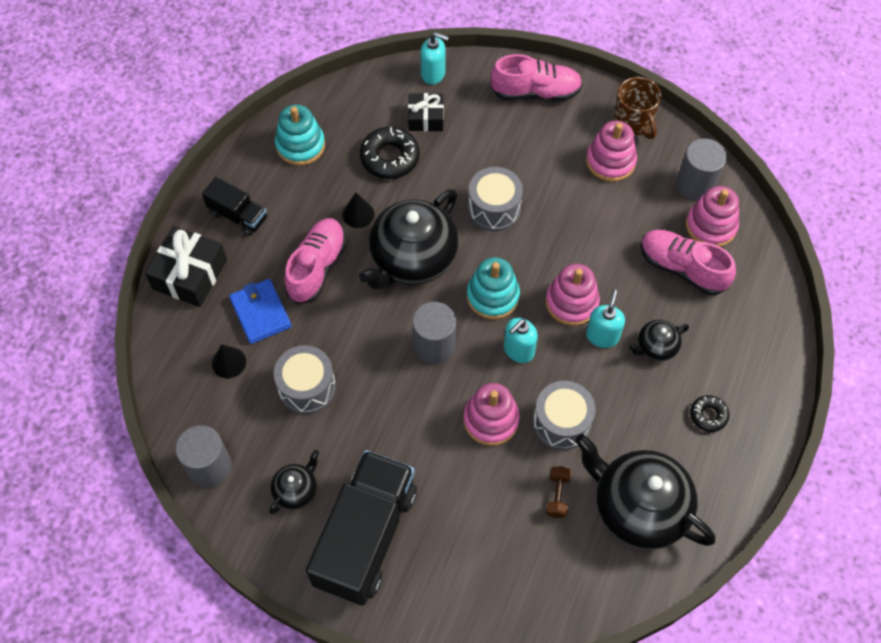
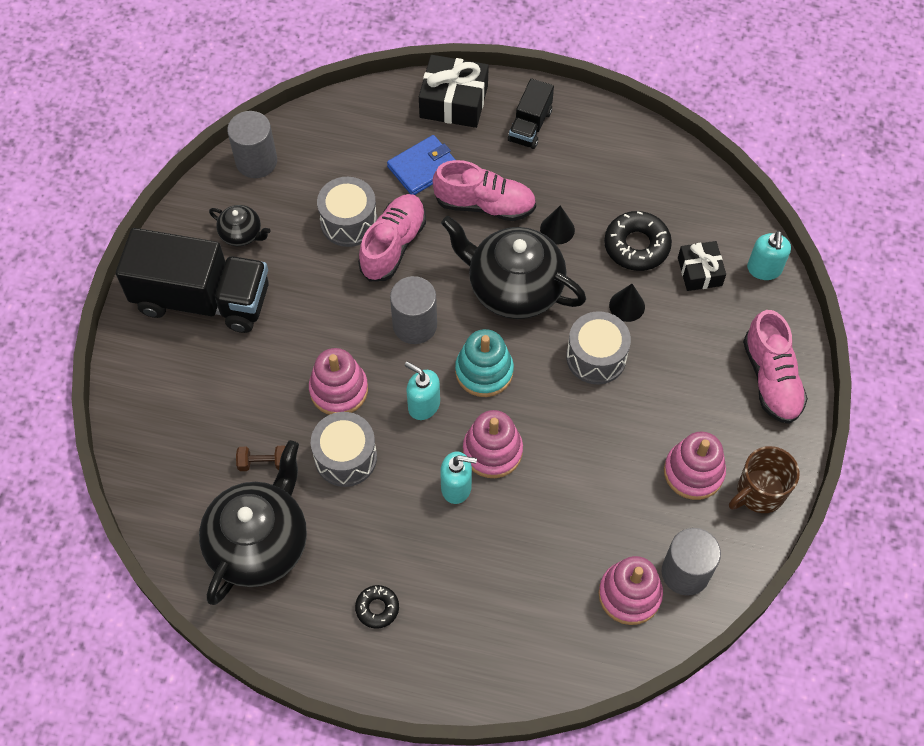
camera: 80 degrees right, 0 degrees up
black cone [212,344,246,378] -> black cone moved to [609,284,645,322]
turquoise stacking toy [275,105,325,166] -> none
black teapot [628,320,689,361] -> none
pink shoe [641,230,736,295] -> pink shoe moved to [358,194,426,281]

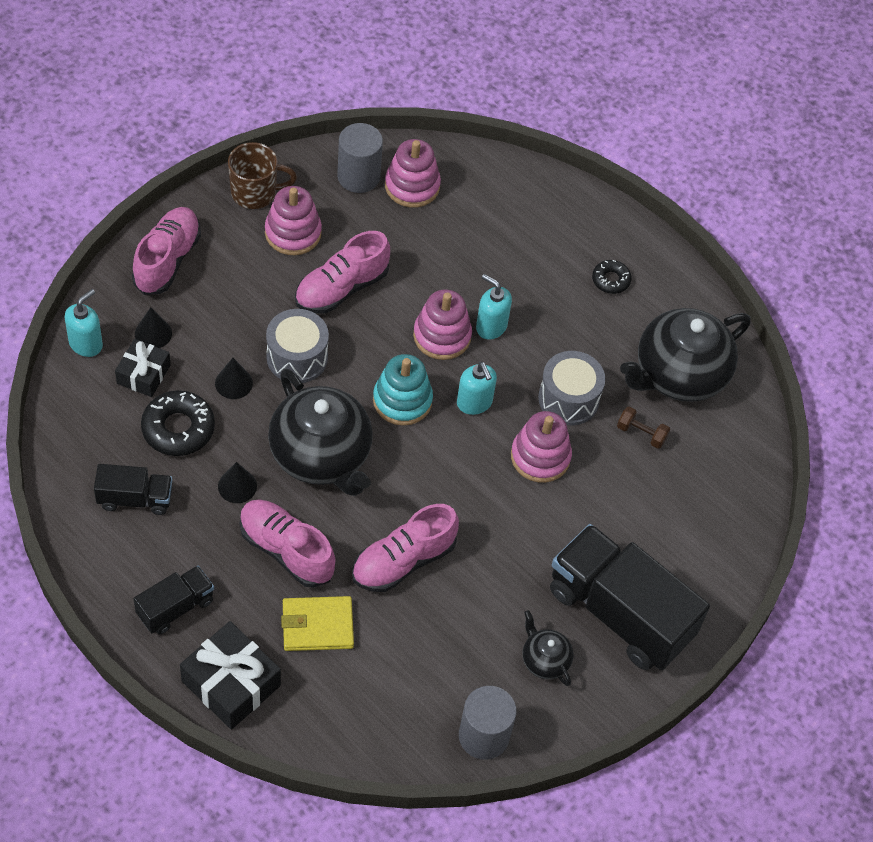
camera: 155 degrees left, 5 degrees down
grey drum [317,177,377,247] -> none
blue wallet [387,135,455,195] -> yellow wallet [281,596,354,651]
grey cylinder [390,276,437,344] -> none
none -> black truck [94,464,172,515]
none -> black cone [135,307,172,348]
none -> pink shoe [295,231,390,314]

